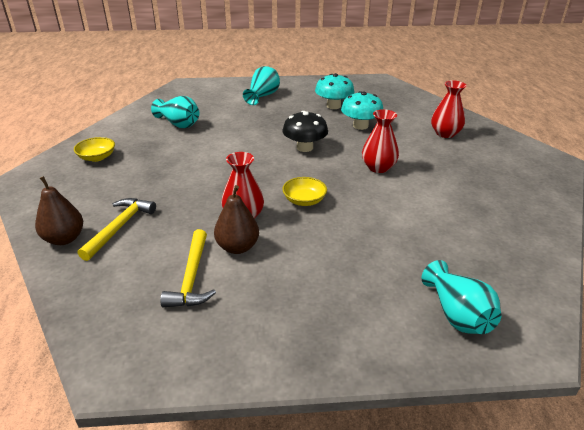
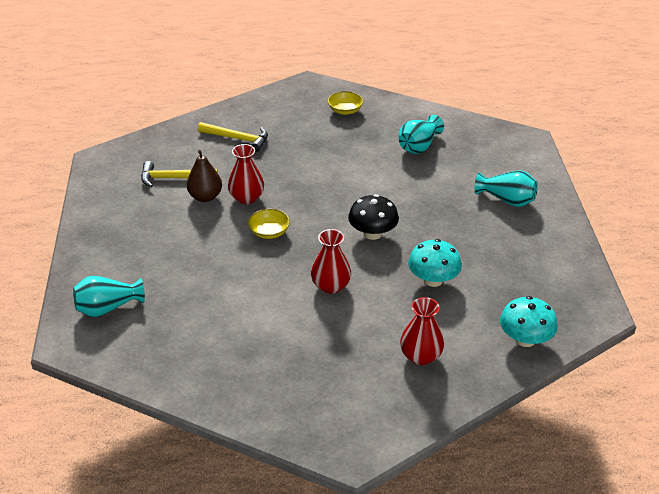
camera: 90 degrees right, 5 degrees up
brown pear [35,176,83,245] -> none
turquoise mushroom [315,73,354,109] -> turquoise mushroom moved to [500,296,558,347]

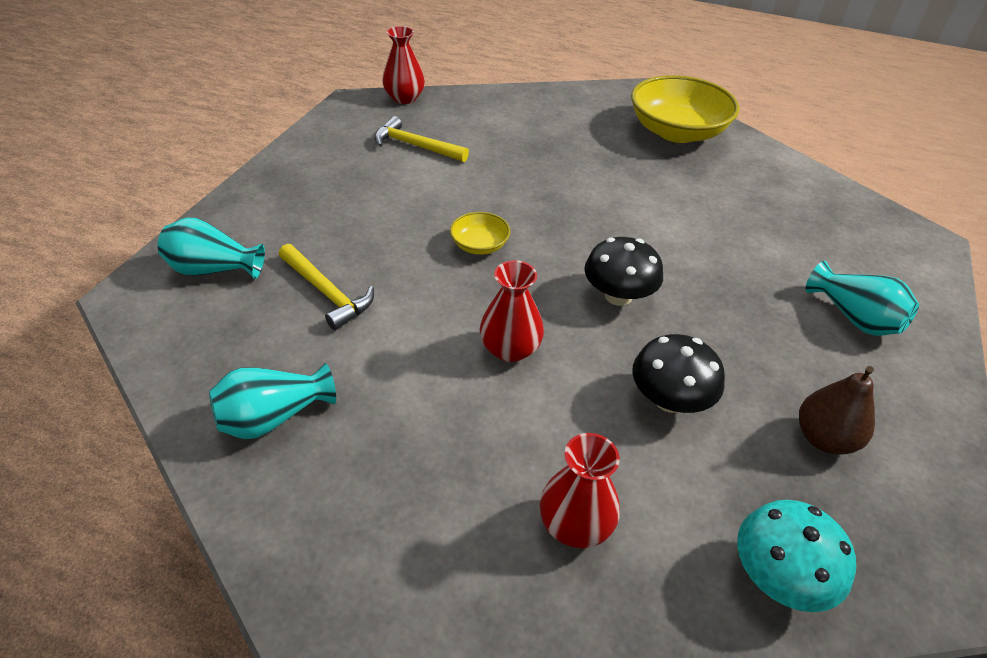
camera: 25 degrees right, 5 degrees up
brown pear [187,150,222,202] -> brown pear moved to [799,366,875,455]
yellow hammer [198,122,268,152] -> yellow hammer moved to [279,244,374,330]
red vase [228,144,264,204] -> red vase moved to [382,26,425,104]
yellow bowl [328,91,363,115] -> yellow bowl [631,75,740,143], size x2.16
turquoise vase [399,115,444,154] -> turquoise vase moved to [209,363,336,439]
turquoise mushroom [408,239,462,287] -> black mushroom [632,334,725,413]

